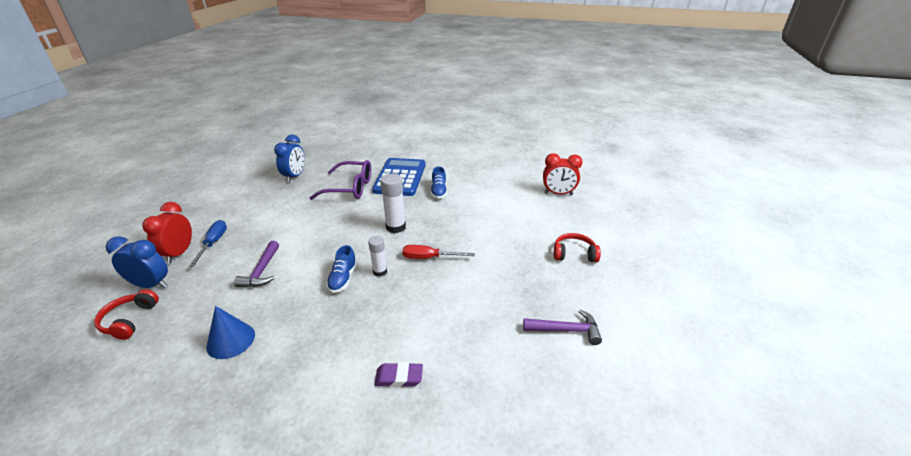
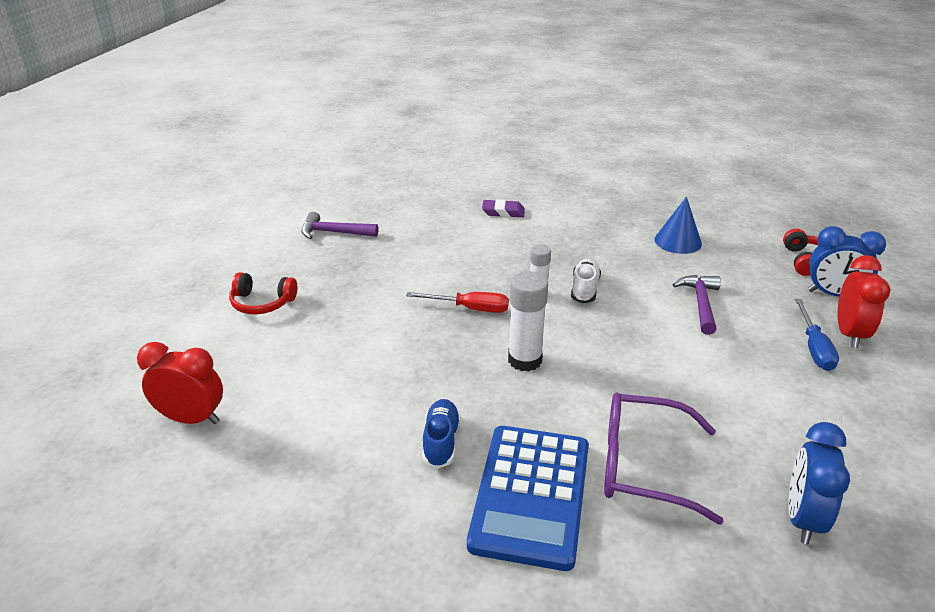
camera: 175 degrees left, 0 degrees up
blue shoe [326,245,357,293] -> white shoe [571,259,601,303]

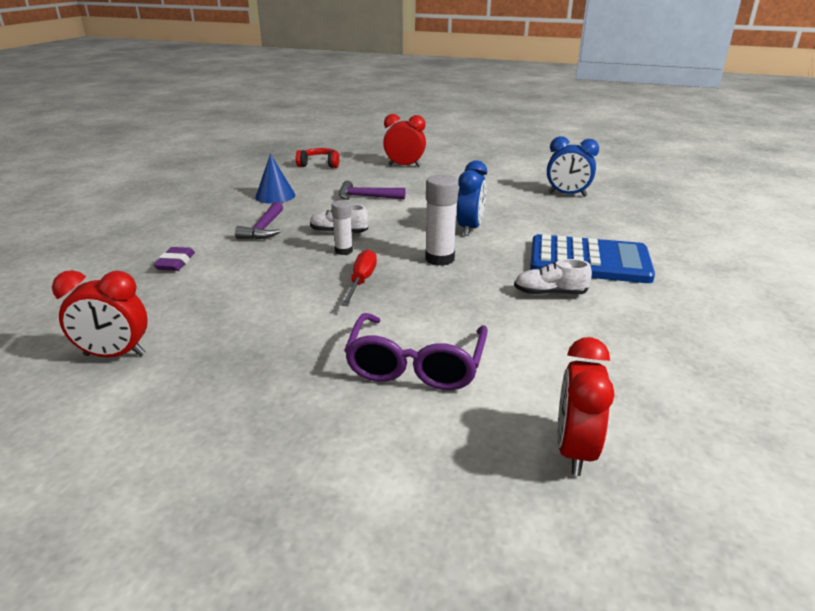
camera: 90 degrees left, 5 degrees down
red headphones [229,272,297,314] -> none
purple hammer [301,212,378,239] -> purple hammer moved to [235,202,283,240]
blue shoe [422,399,461,469] -> white shoe [514,259,592,295]
purple glasses [604,392,724,525] -> purple glasses moved to [344,313,488,390]
blue screwdriver [795,299,839,371] -> none
blue clock [808,226,886,296] -> blue clock moved to [457,160,487,236]
none -> red clock [52,270,148,357]

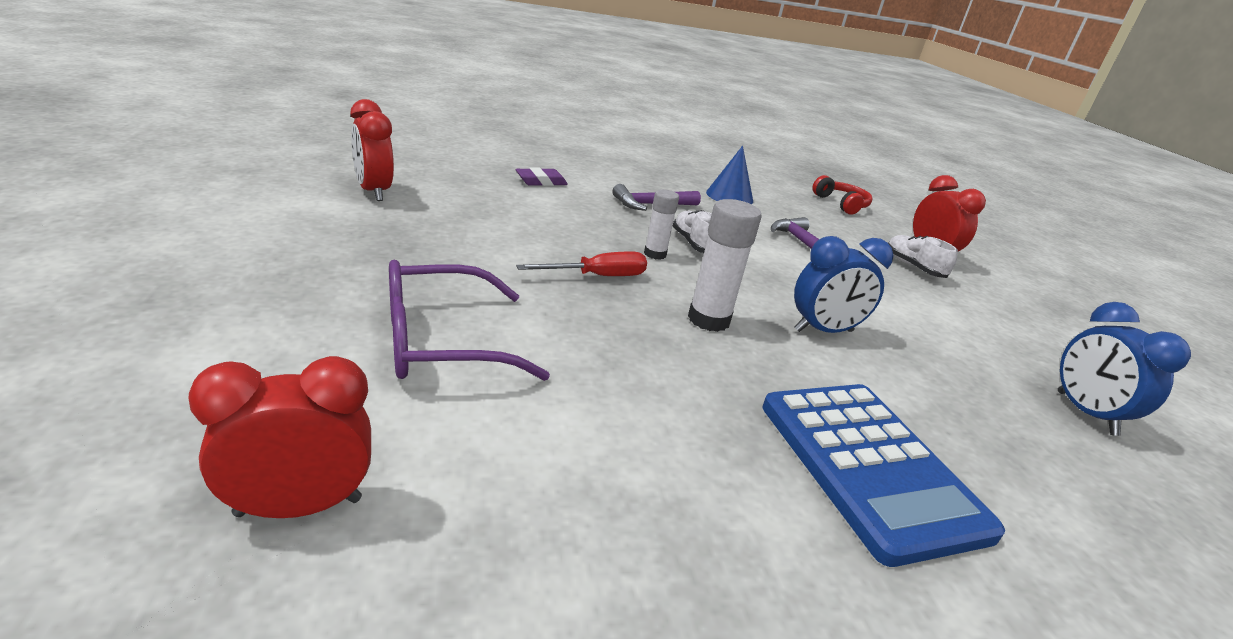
camera: 55 degrees right, 0 degrees up
white shoe [514,259,592,295] -> white shoe moved to [888,235,958,278]

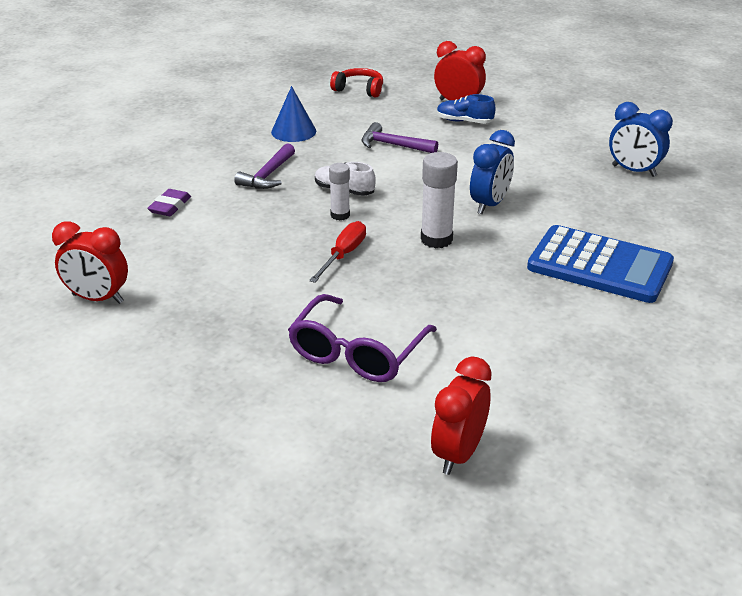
camera: 40 degrees left, 5 degrees up
white shoe [888,235,958,278] -> blue shoe [437,94,496,124]

